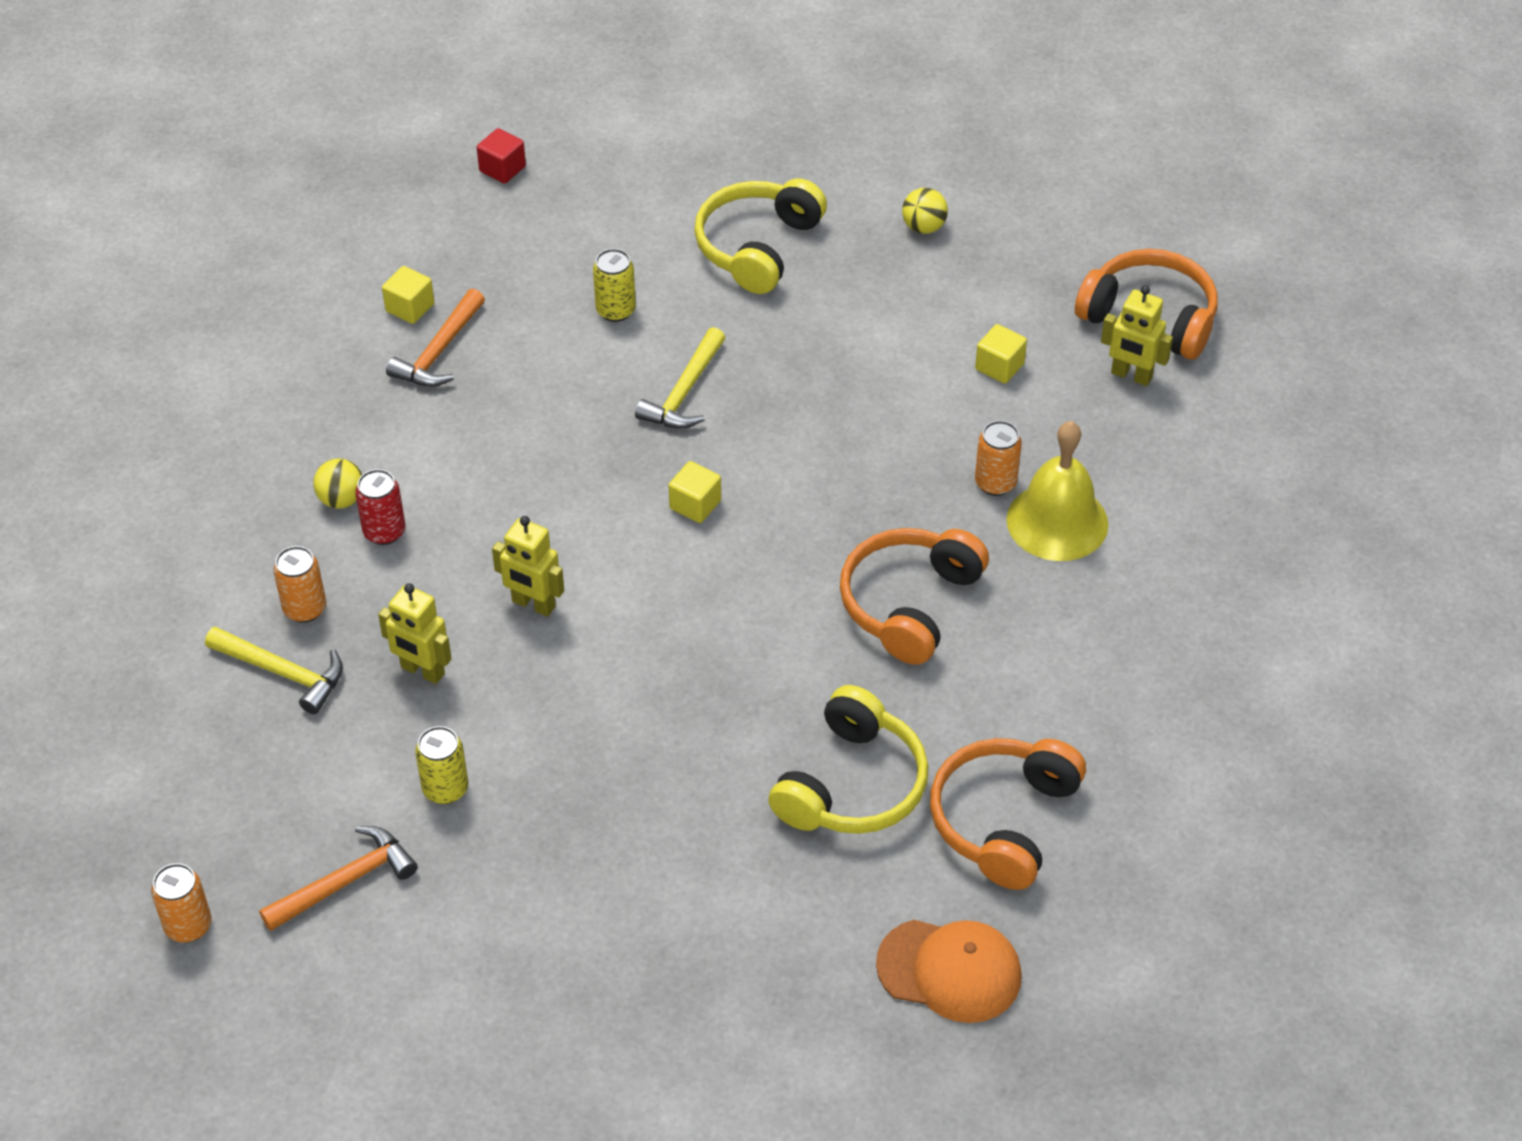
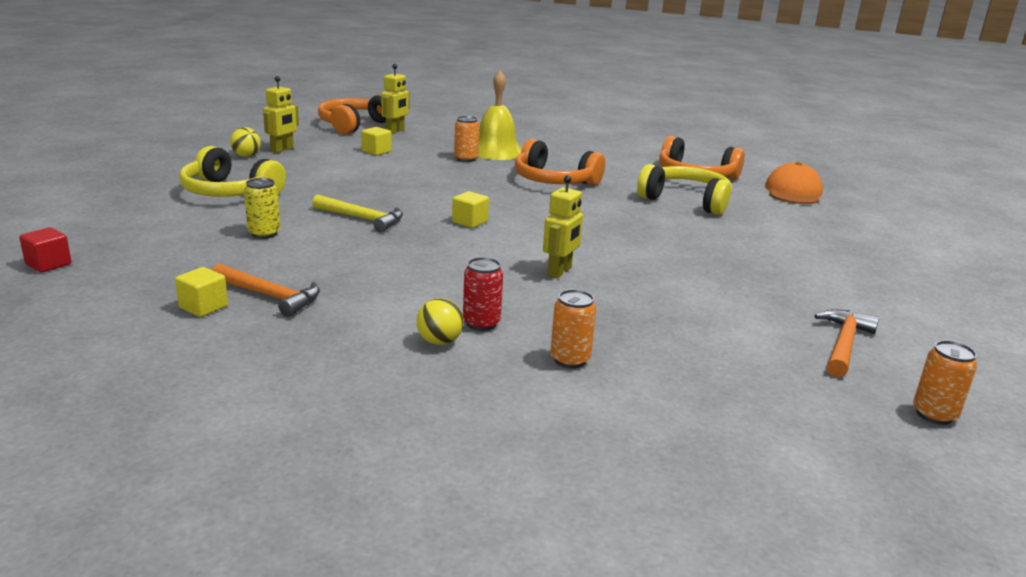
camera: 90 degrees left, 25 degrees down
yellow hammer [205,627,343,714] -> none
orange hammer [259,826,418,931] -> orange hammer turned 60 degrees clockwise [814,310,879,378]
yellow robot [378,583,452,684] -> yellow robot moved to [263,76,299,153]
yellow can [415,726,468,804] -> none

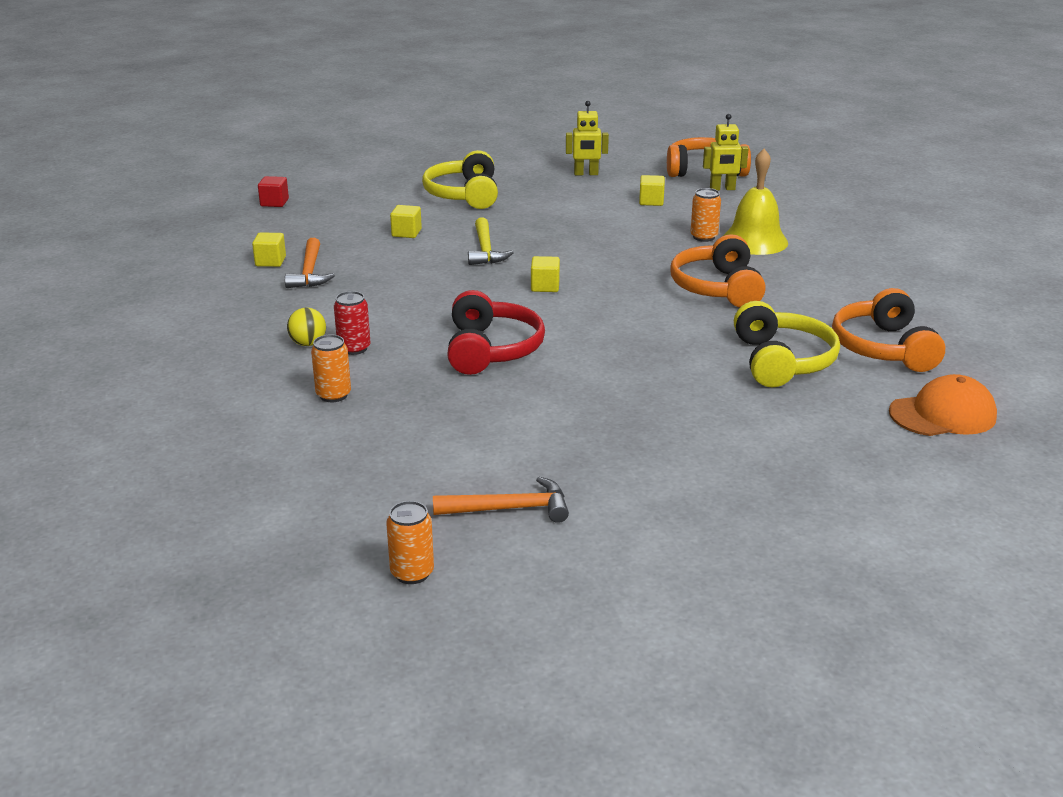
camera: 60 degrees right, 5 degrees up
yellow ball [230,127,261,157] -> none
yellow can [244,178,280,239] -> yellow cube [390,205,422,238]
yellow robot [543,175,583,278] -> red headphones [447,290,545,375]

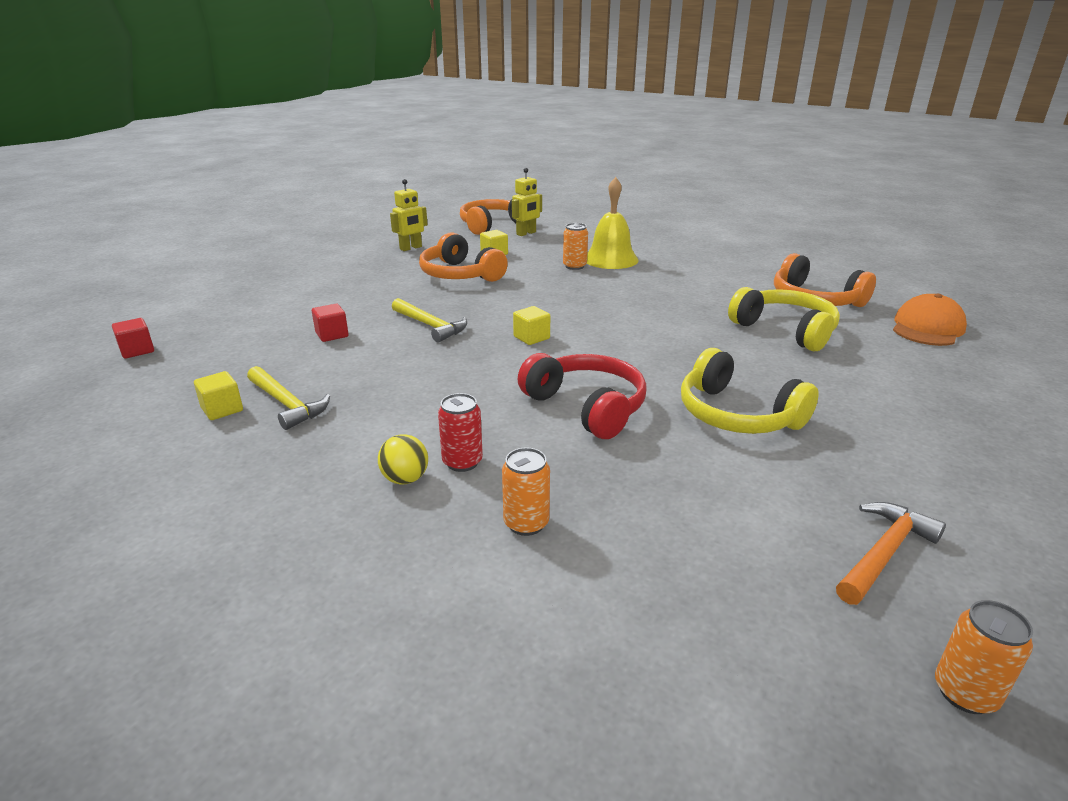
camera: 40 degrees left, 0 degrees up
orange hammer [285,238,335,288] -> yellow hammer [247,366,330,430]
yellow cube [390,205,422,238] -> red cube [312,304,349,342]
yellow headphones [422,150,498,209] -> yellow headphones moved to [681,348,819,434]
orange headphones [671,234,766,308] -> orange headphones moved to [419,232,508,282]

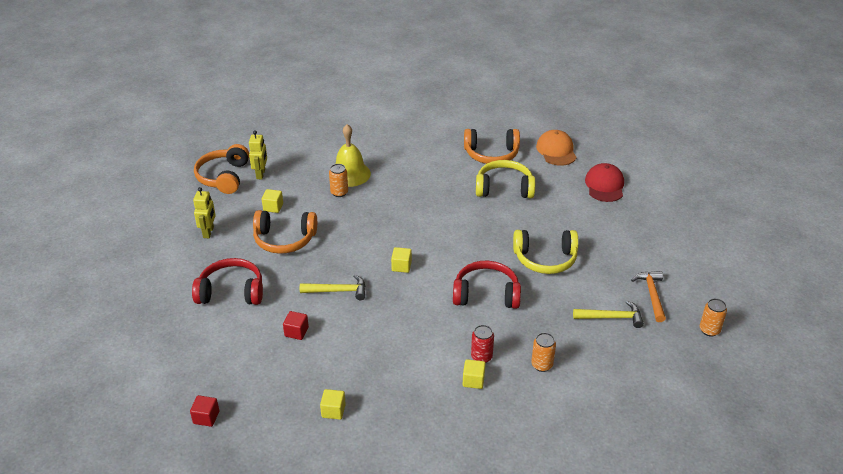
camera: 45 degrees left, 10 degrees up
yellow hammer [247,366,330,430] -> yellow hammer moved to [573,301,644,328]
yellow ball [378,434,428,484] -> yellow cube [463,359,486,389]
none -> red headphones [192,258,263,305]
none -> red cap [585,163,624,202]

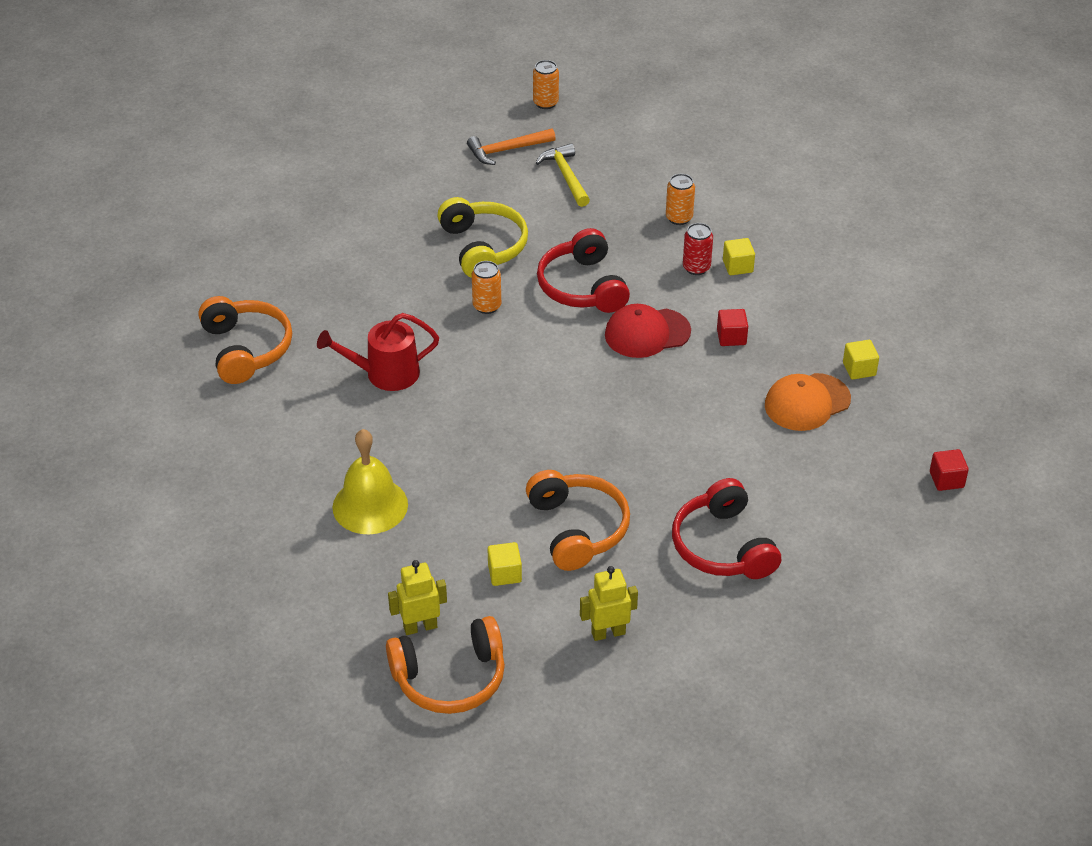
camera: 110 degrees left, 5 degrees up
red cube [283,311,309,340] -> red cube moved to [717,309,748,346]
yellow hammer [300,275,365,300] -> none
orange can [329,164,348,197] -> orange can moved to [472,261,501,314]
yellow cube [391,247,412,273] -> none
yellow headphones [476,160,535,198] -> none
orange cap [536,130,577,166] -> orange cap moved to [765,373,851,431]
red cap [585,163,624,202] -> red cap moved to [605,304,691,358]
none -> red watering can [317,313,439,391]

